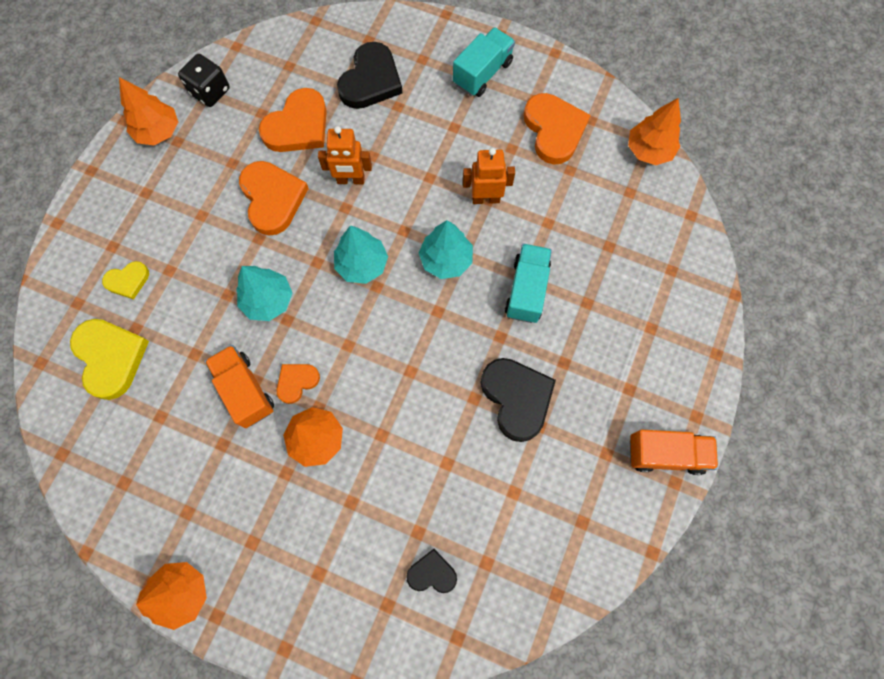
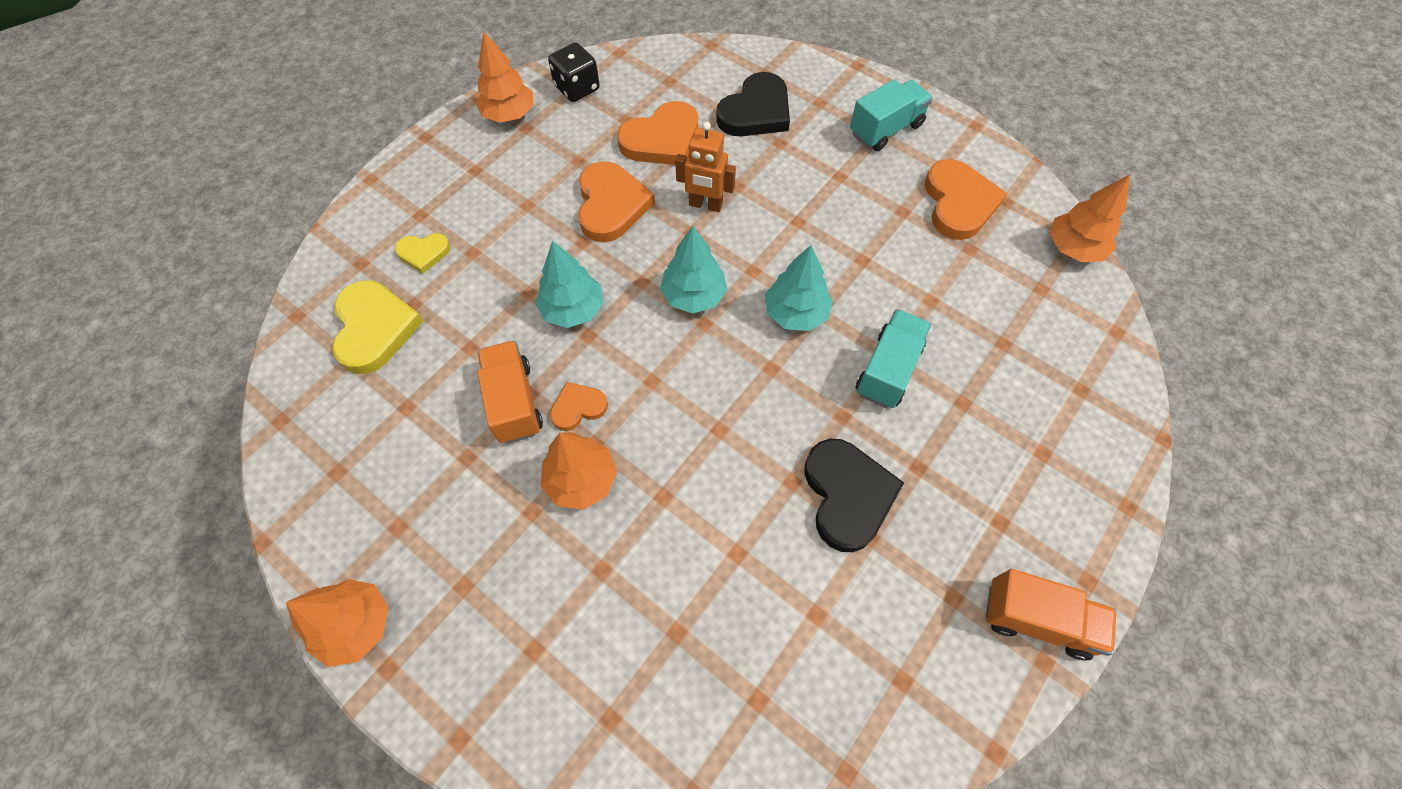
camera: 15 degrees right, 10 degrees down
black heart [406,549,457,593] -> none
orange robot [463,148,515,204] -> none

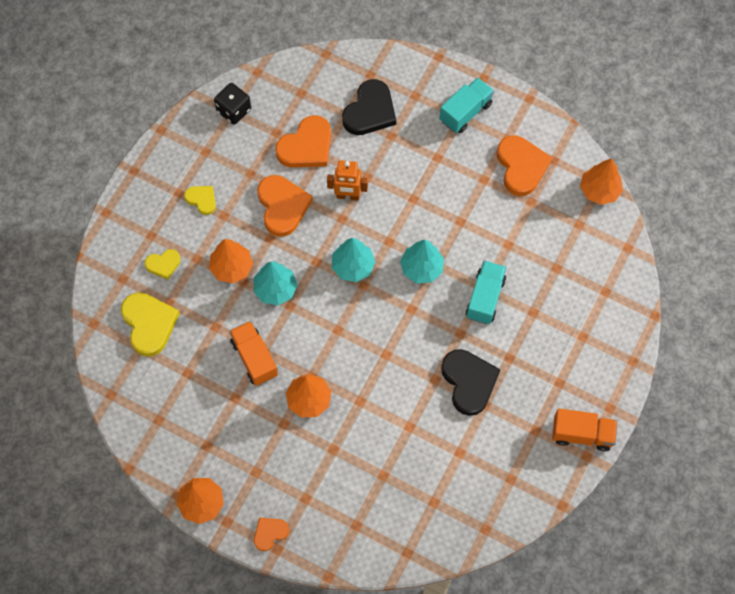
camera: 10 degrees left, 5 degrees up
orange tree [476,32,533,123] -> orange tree moved to [209,239,253,283]
orange heart [550,382,608,431] -> orange heart moved to [254,518,289,551]
none -> yellow heart [184,186,216,215]

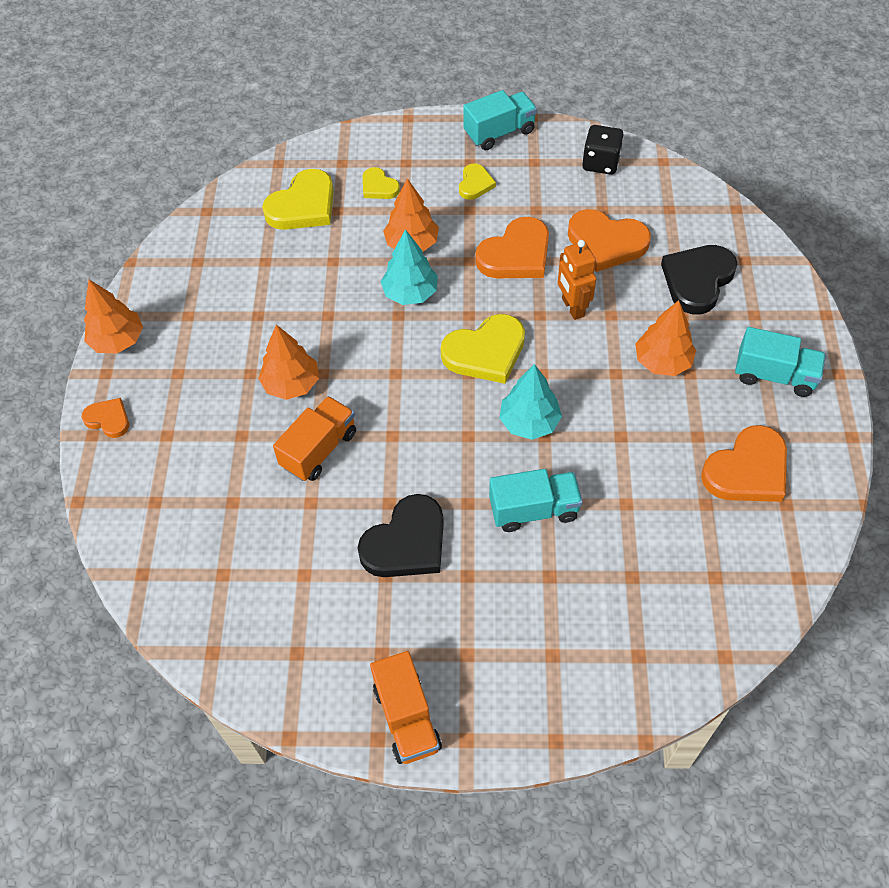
camera: 65 degrees right, 10 degrees down
orange truck [229,321,278,386] -> orange truck moved to [273,396,356,481]
turquoise tree [332,238,375,282] -> yellow heart [441,314,525,384]
black heart [342,79,396,135] -> black heart turned 120 degrees clockwise [661,245,737,314]
orange tree [580,159,623,205] -> orange tree moved to [635,300,696,376]
none -> turquoise truck [463,90,537,150]

